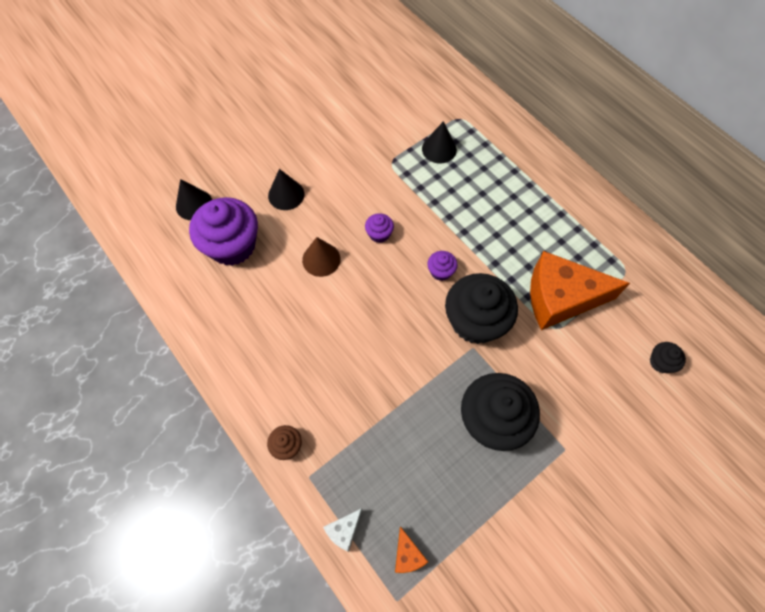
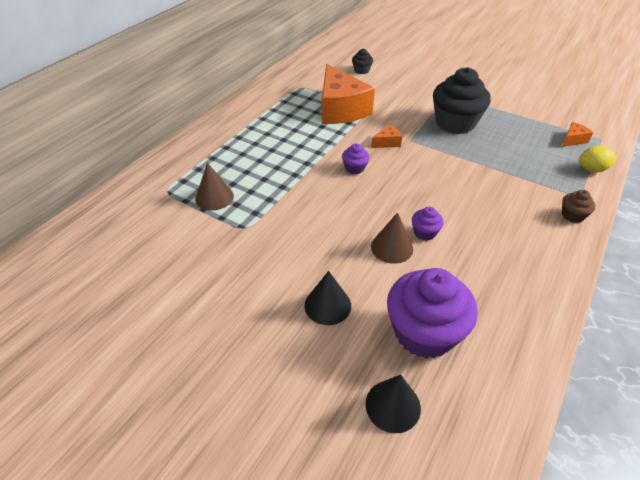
camera: 110 degrees left, 20 degrees down
white cheese [323,508,362,552] -> yellow lemon [579,145,617,173]
purple cupcake [365,213,394,243] -> purple cupcake moved to [412,207,444,240]
black cone [422,121,457,164] -> brown cone [195,162,234,211]
black cupcake [445,273,518,344] -> orange cheese [371,124,402,148]

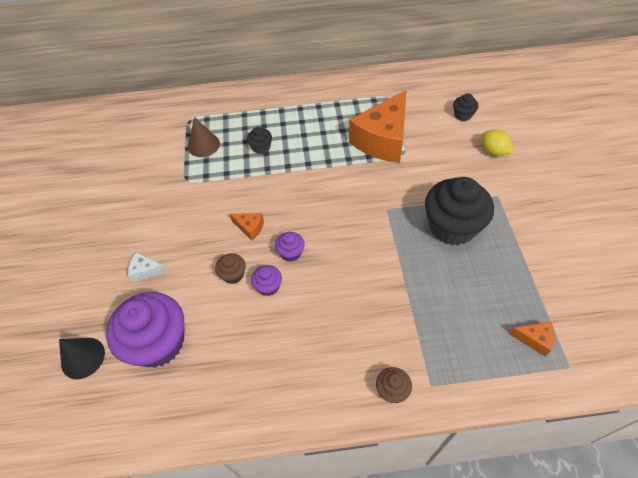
camera: 55 degrees right, 10 degrees up
black cone [304,271,351,325] -> white cheese [128,252,168,283]
purple cupcake [342,143,370,174] -> purple cupcake moved to [275,232,305,262]
orange cheese [371,124,402,148] -> orange cheese moved to [230,213,264,241]
brown cone [371,212,413,264] -> brown cupcake [215,253,246,284]
yellow lemon [579,145,617,173] -> yellow lemon moved to [481,129,513,156]
none -> black cupcake [247,126,272,154]

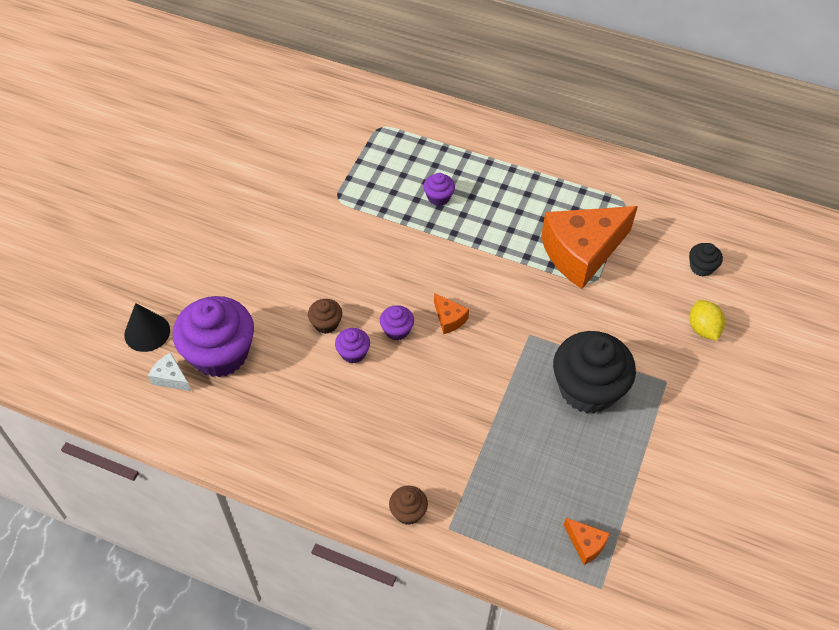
camera: 25 degrees right, 0 degrees up
white cheese [128,252,168,283] -> white cheese moved to [148,352,191,391]
brown cone [188,117,220,157] -> none
orange cheese [230,213,264,241] -> orange cheese moved to [434,293,469,334]
black cupcake [247,126,272,154] -> purple cupcake [424,173,455,206]

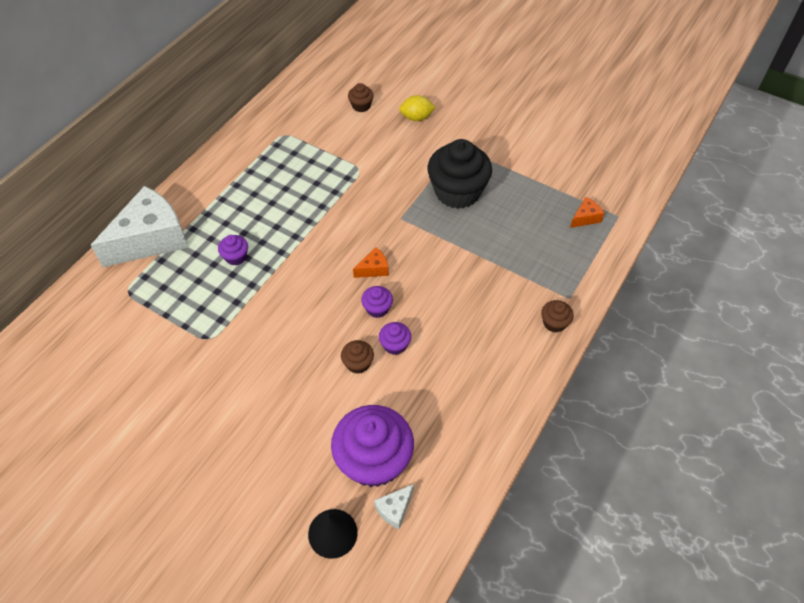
camera: 80 degrees left, 0 degrees up
orange cheese [541,206,638,289] -> none
black cupcake [689,243,723,277] -> brown cupcake [348,83,374,112]
none -> white cheese [91,186,188,267]

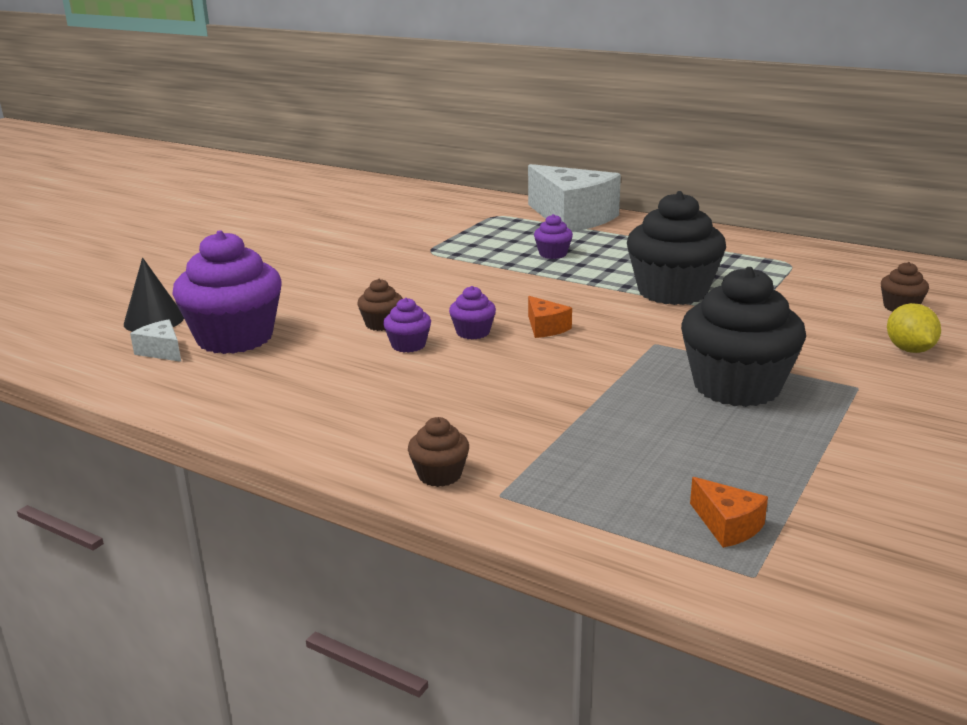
camera: 90 degrees right, 30 degrees down
none -> black cupcake [627,191,726,305]

